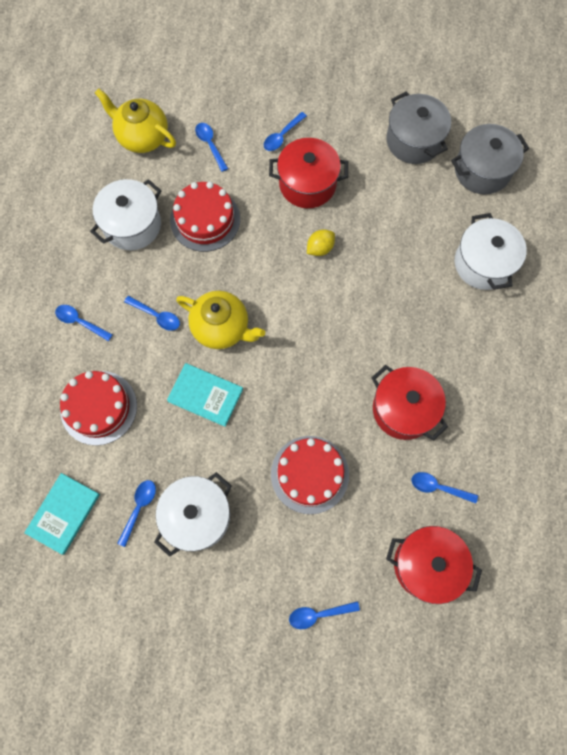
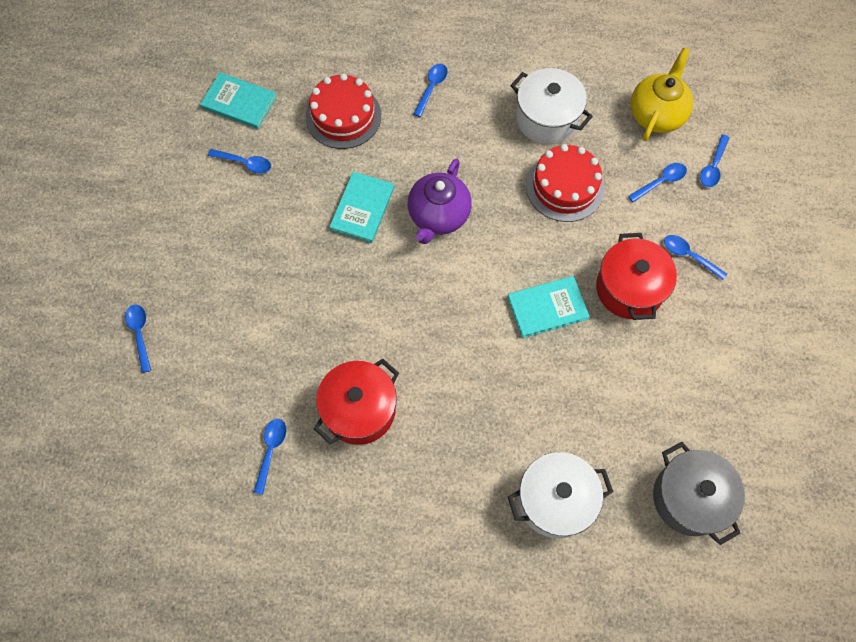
camera: 85 degrees right, 5 degrees down
blue spoon [124,296,180,331] -> blue spoon moved to [700,134,730,187]
white pot [154,472,232,557] -> none
yellow teapot [176,291,265,349] -> purple teapot [407,158,472,244]
red cake [271,436,349,514] -> none
yellow lemon [307,229,335,256] -> turquoise book [508,276,590,338]
grey pot [386,91,451,164] -> none
red pot [386,526,482,604] -> none

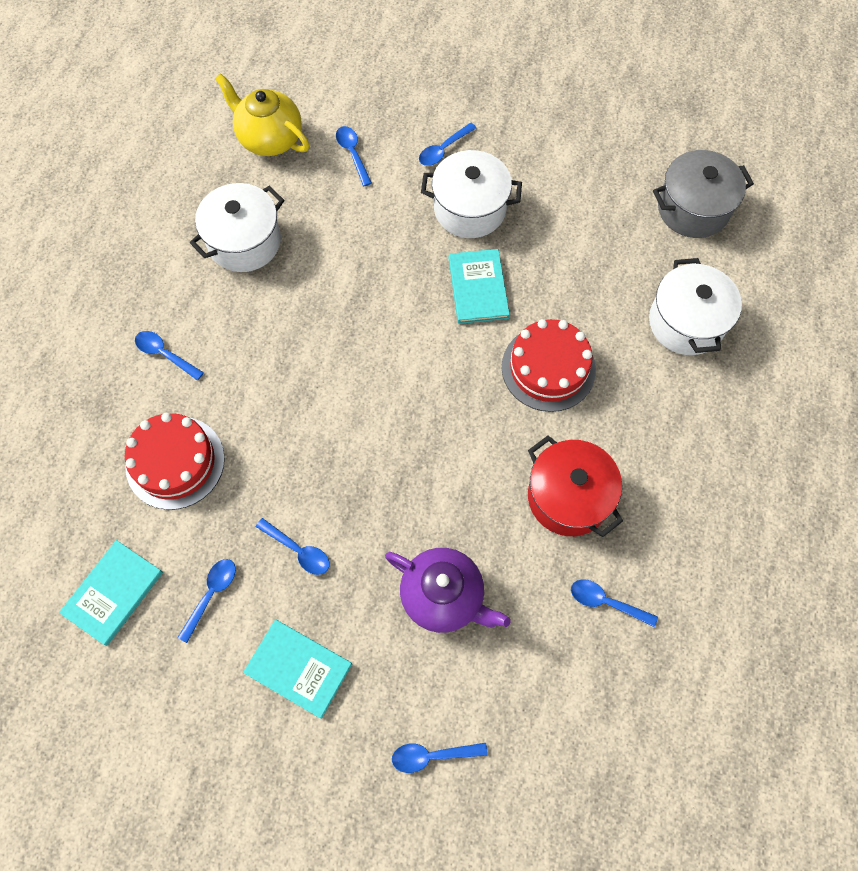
camera: 80 degrees left, 0 degrees up
turquoise book [329,172,394,243] -> turquoise book moved to [243,620,352,719]
purple teapot [407,158,472,244] -> purple teapot moved to [385,548,511,633]
red cake [526,144,605,222] -> red cake moved to [502,319,596,412]
red pot [596,233,677,320] -> white pot [421,150,522,238]
blue spoon [700,134,730,187] -> blue spoon moved to [256,518,330,575]

